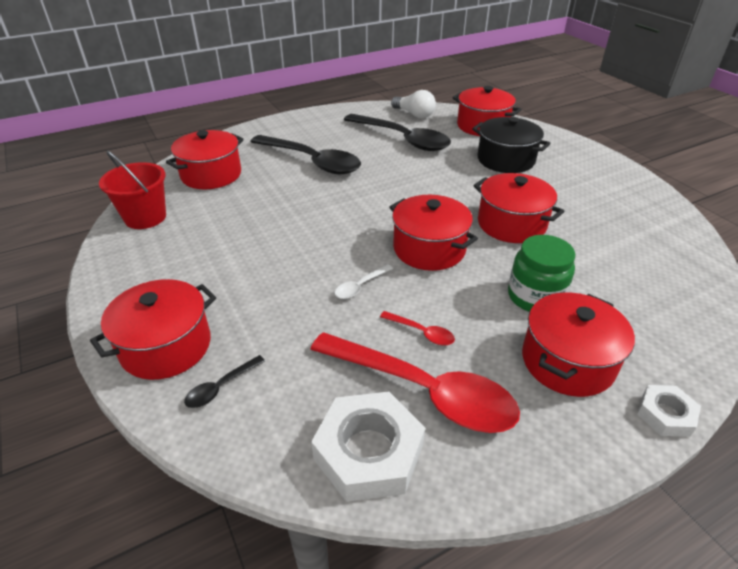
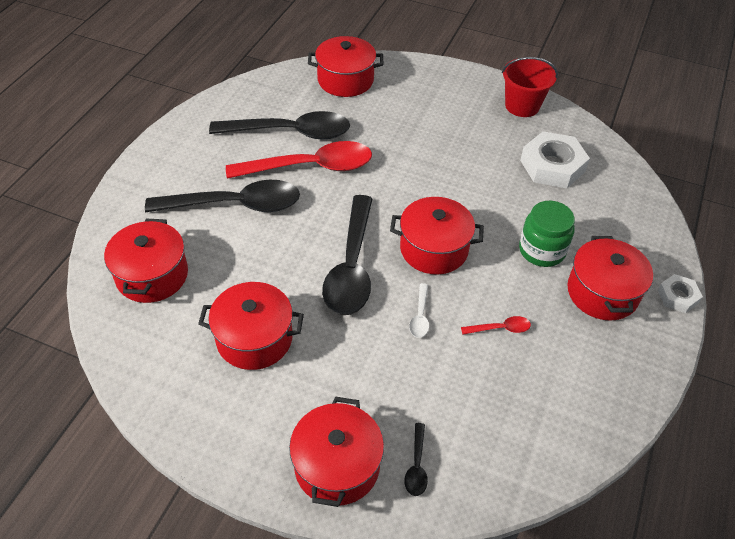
camera: 40 degrees left, 10 degrees up
red bucket [99,151,166,229] -> red bucket moved to [502,57,558,117]
red spoon [310,332,520,433] -> red spoon moved to [226,141,372,179]
white nut [311,392,425,502] -> white nut moved to [520,131,590,188]
white light bulb [391,90,436,118] -> none
black pot [472,117,551,173] -> none
red pot [473,173,564,243] -> red pot moved to [198,282,304,370]
none -> black spoon [322,195,373,315]

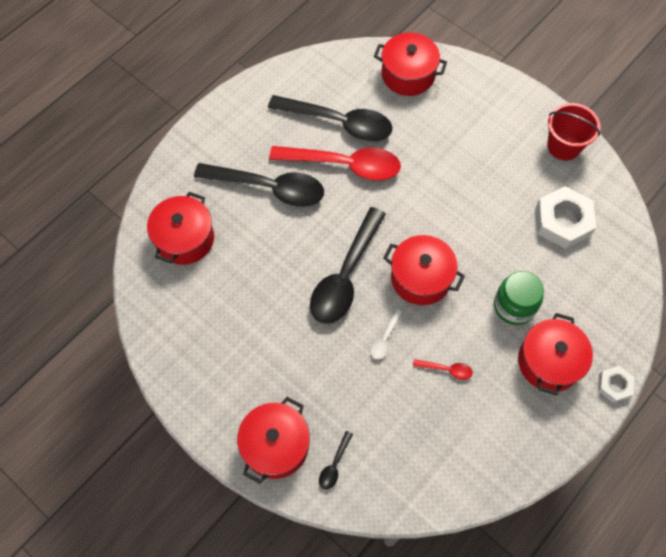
camera: 20 degrees right, 15 degrees up
red pot [198,282,304,370] -> none

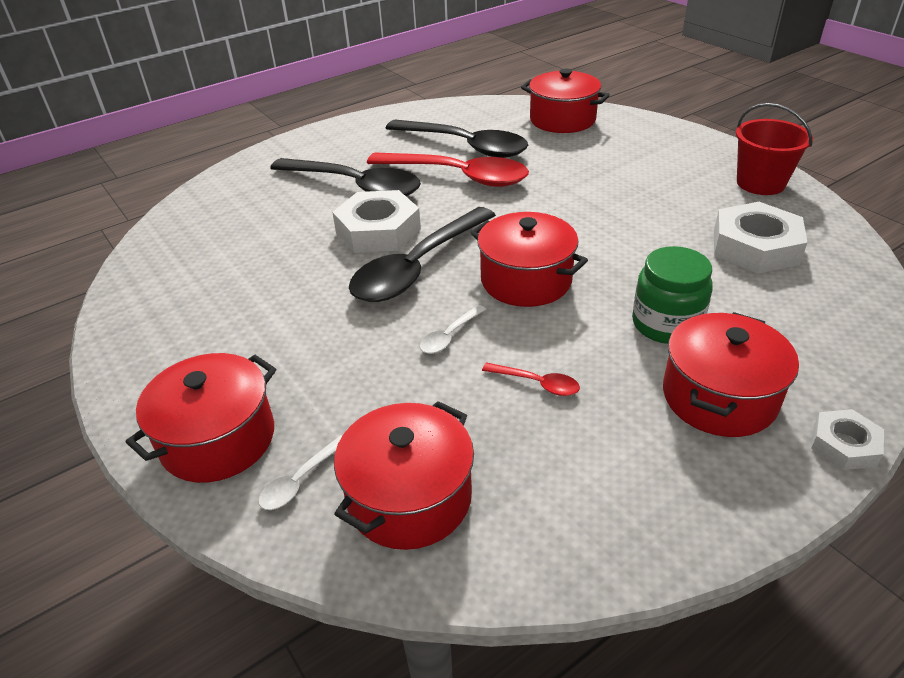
camera: 15 degrees right, 25 degrees down
red pot [147,192,214,265] -> red pot moved to [334,401,474,550]
black spoon [319,431,353,490] -> white spoon [258,435,342,510]
none -> white nut [332,190,421,253]

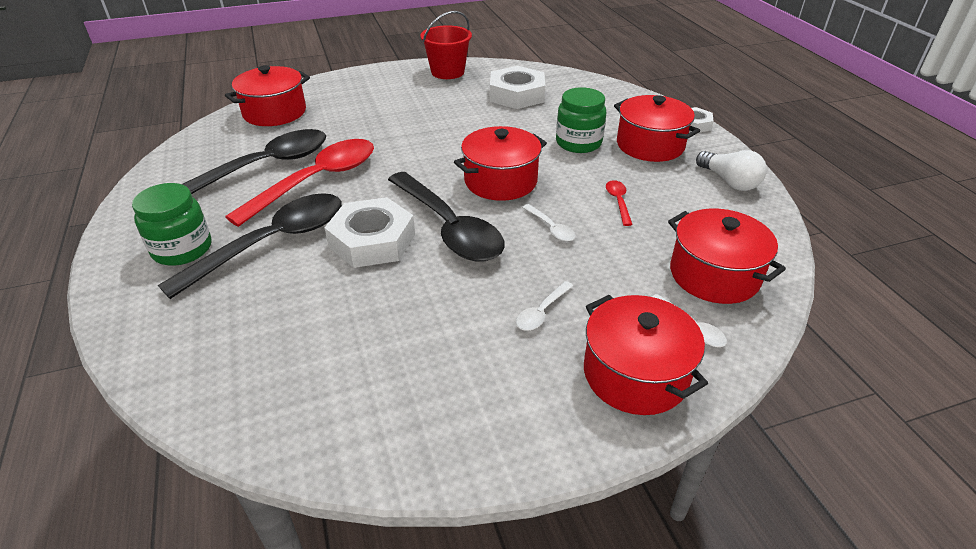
camera: 75 degrees left, 0 degrees up
red spoon [482,362,580,396] -> red spoon turned 45 degrees counterclockwise [606,180,633,226]
none -> green jar [132,183,212,266]
none -> white spoon [516,281,573,331]
none -> white light bulb [696,150,767,191]

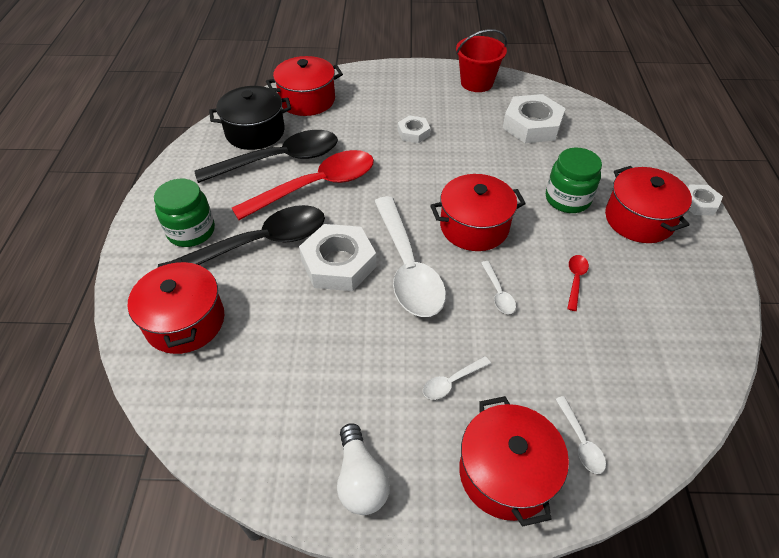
camera: 20 degrees right, 10 degrees up
black spoon [388,172,504,261] -> white spoon [374,196,446,317]
red pot [668,209,786,304] -> red pot moved to [127,259,224,354]
white light bulb [696,150,767,191] -> white light bulb moved to [337,423,390,515]
none -> black pot [209,86,291,150]
none -> white nut [398,115,431,143]

